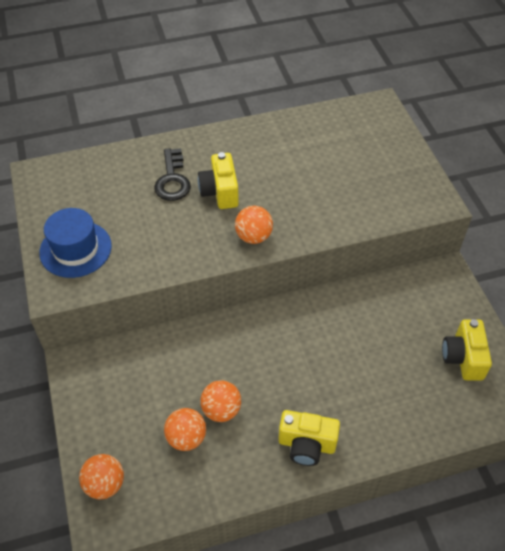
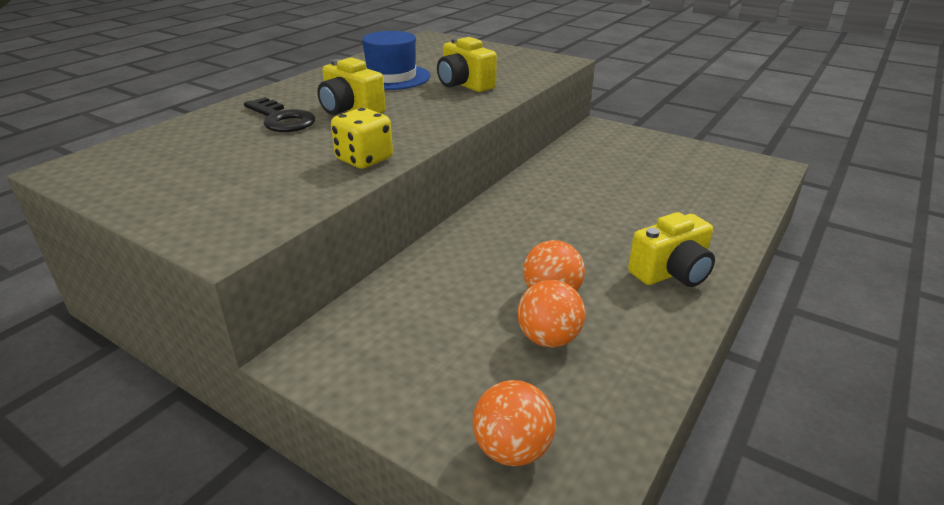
camera: 40 degrees left, 20 degrees down
blue hat [39,208,112,278] -> blue hat moved to [362,31,430,90]
orange ball [235,206,273,244] -> none
yellow camera [442,319,492,381] -> yellow camera moved to [437,37,497,92]
none -> yellow dice [331,108,393,169]

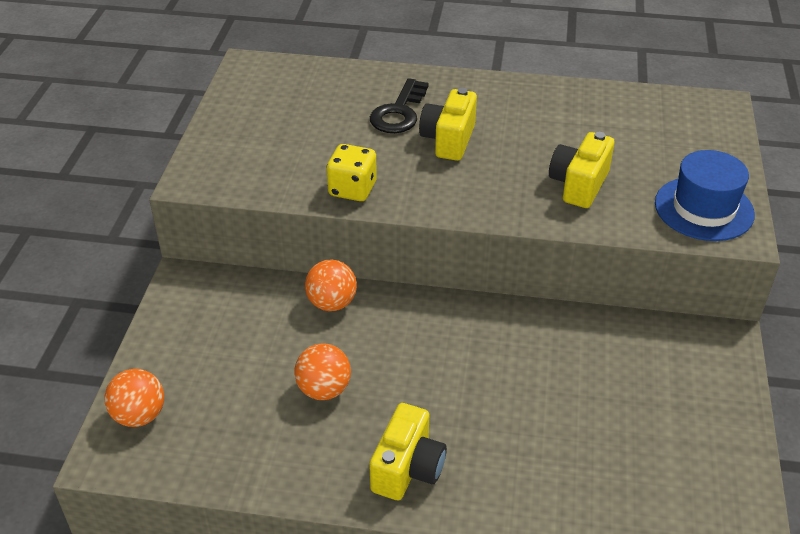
camera: 65 degrees right, 10 degrees up
blue hat [362,31,430,90] -> blue hat moved to [655,150,755,241]
orange ball [517,280,585,348] -> orange ball moved to [305,260,357,311]
yellow camera [628,212,715,287] -> yellow camera turned 105 degrees counterclockwise [369,403,447,500]

